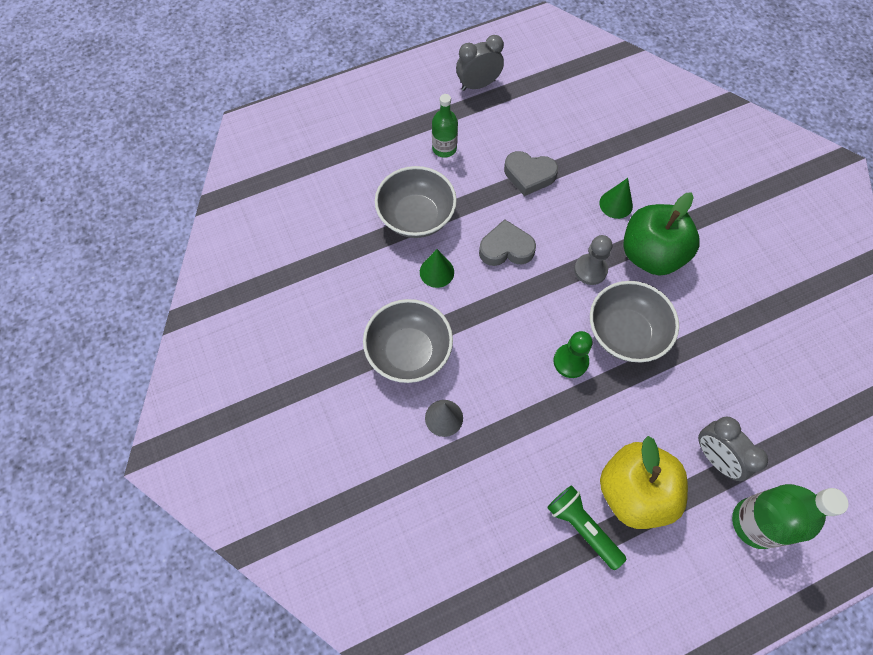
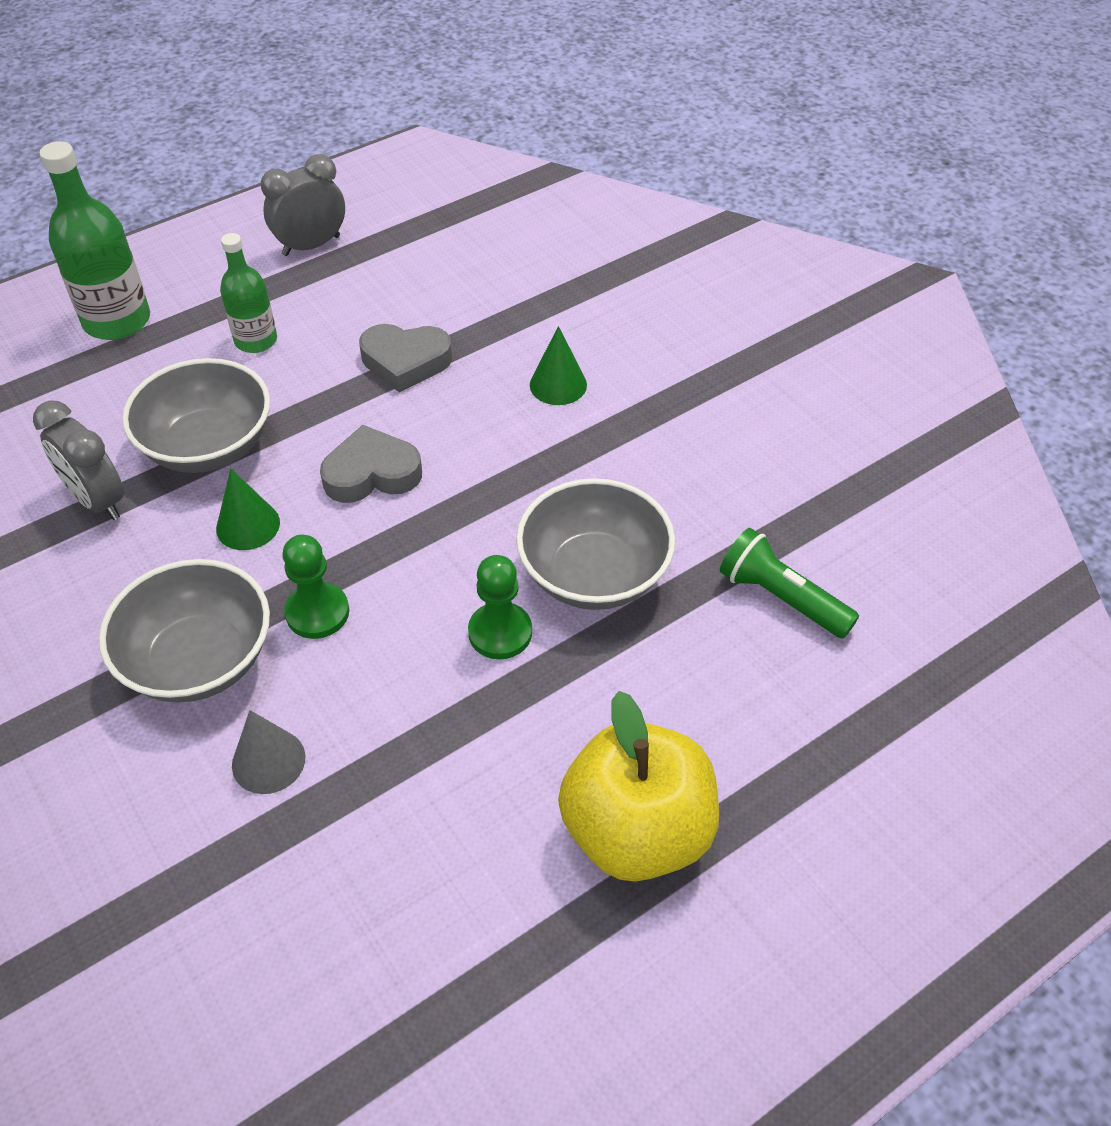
camera: 10 degrees left, 15 degrees down
green flashlight [547,485,626,570] -> green flashlight moved to [720,528,859,639]
grey pawn [574,235,612,285] -> none
green apple [623,192,700,276] -> none
grey clock [698,417,768,481] -> grey clock moved to [33,400,124,520]
green bottle [732,484,849,549] -> green bottle moved to [39,141,150,340]
none -> green pawn [282,535,349,639]

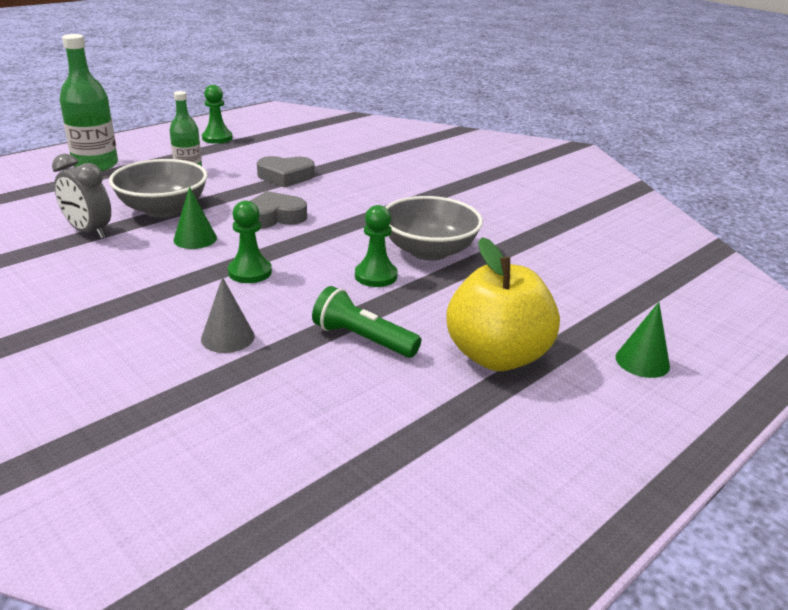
camera: 10 degrees left, 20 degrees down
grey bowl [99,559,270,702] -> none
grey clock [261,154,345,256] -> green pawn [202,85,233,144]
green cone [530,326,587,405] -> green cone moved to [615,302,670,378]
green flashlight [720,528,859,639] -> green flashlight moved to [312,286,421,358]

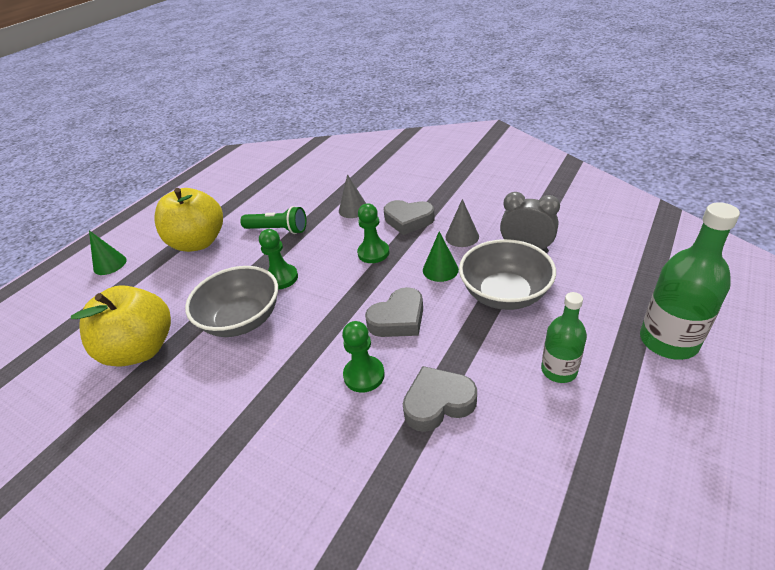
camera: 170 degrees right, 10 degrees up
green pawn [202,85,233,144] -> green pawn moved to [342,321,385,393]
none -> yellow apple [71,285,171,366]
none -> grey heart [384,200,435,235]
none -> grey cone [446,199,479,247]

